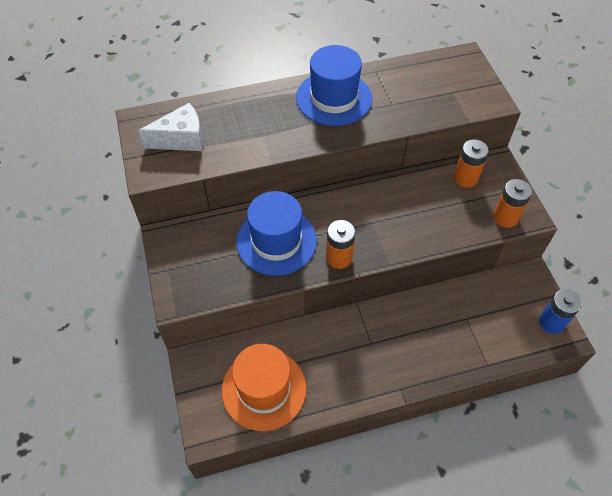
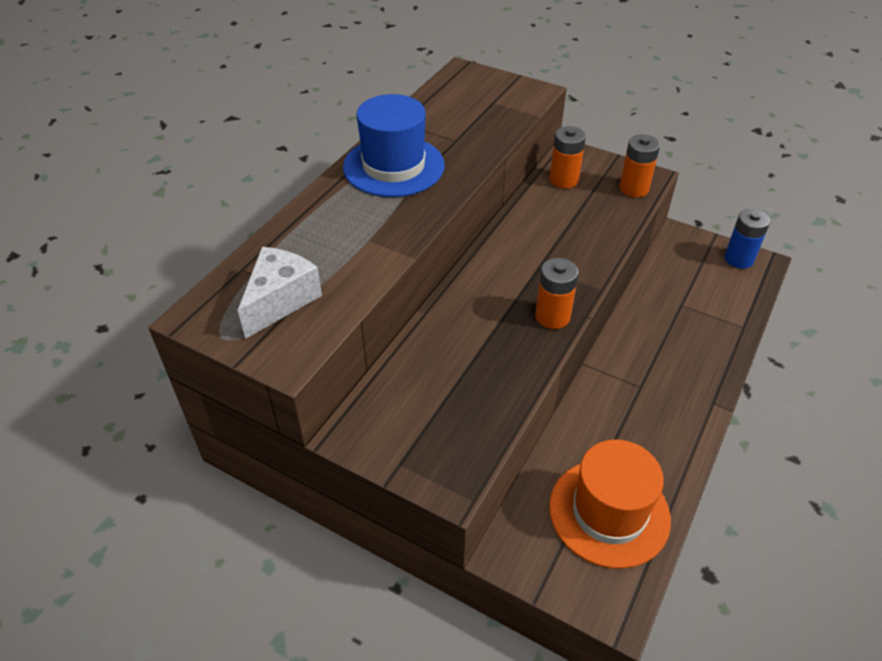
camera: 45 degrees left, 10 degrees down
blue hat [236,191,317,276] -> none

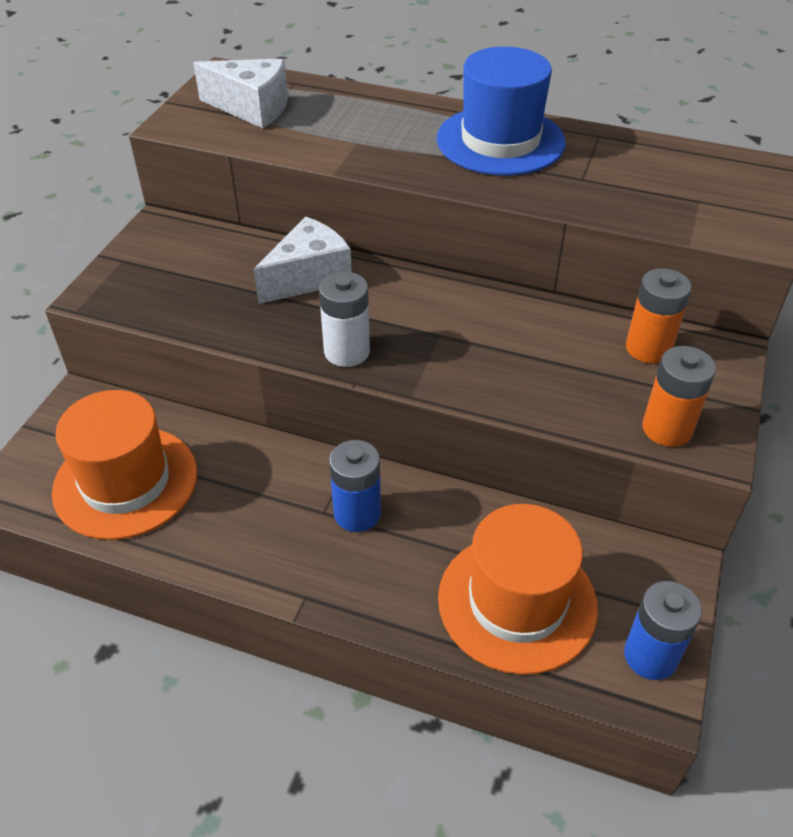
camera: 80 degrees right, 0 degrees up
orange battery [535,258,579,329] -> white battery [319,272,370,367]
none -> white cheese [253,217,352,304]
none -> blue battery [329,440,381,532]
none -> orange hat [438,504,598,675]

